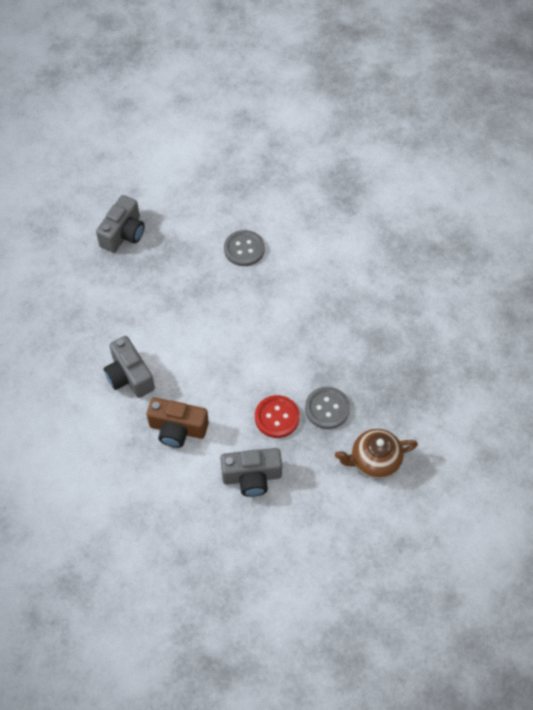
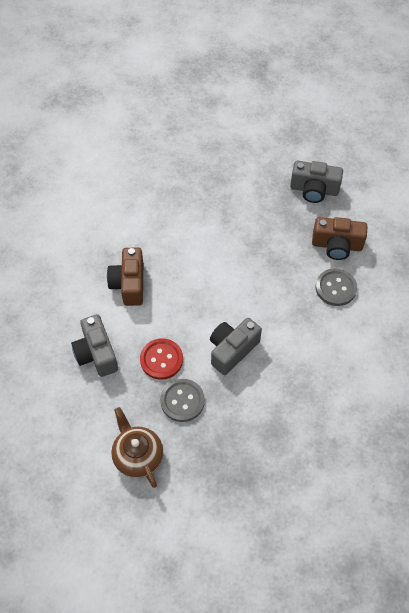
camera: 75 degrees right, 0 degrees up
grey camera [104,336,155,398] -> grey camera moved to [210,318,262,375]
none -> brown camera [312,217,367,260]

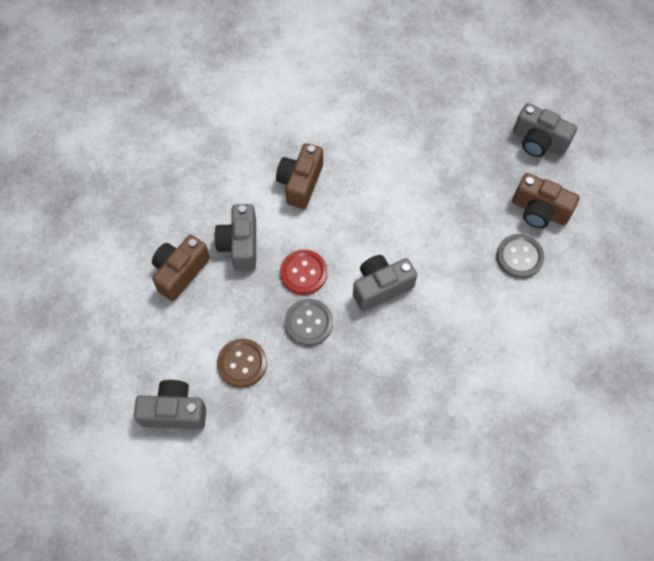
camera: 20 degrees right, 5 degrees up
brown teapot [111,407,163,488] -> brown button [217,339,267,388]
none -> grey camera [133,380,206,429]
none -> brown camera [152,235,210,301]

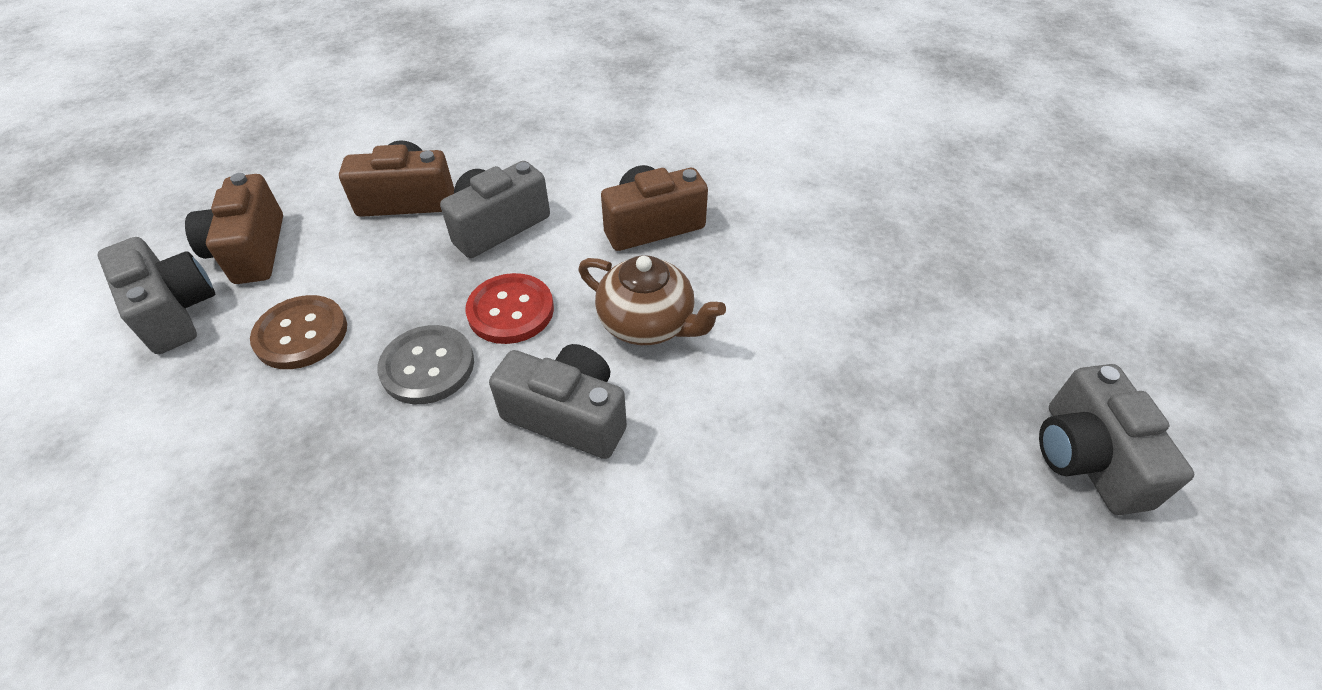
camera: 50 degrees right, 15 degrees down
grey button [496,234,545,278] -> none
brown camera [513,173,580,228] -> brown camera moved to [185,173,283,284]
none -> brown teapot [578,255,726,345]

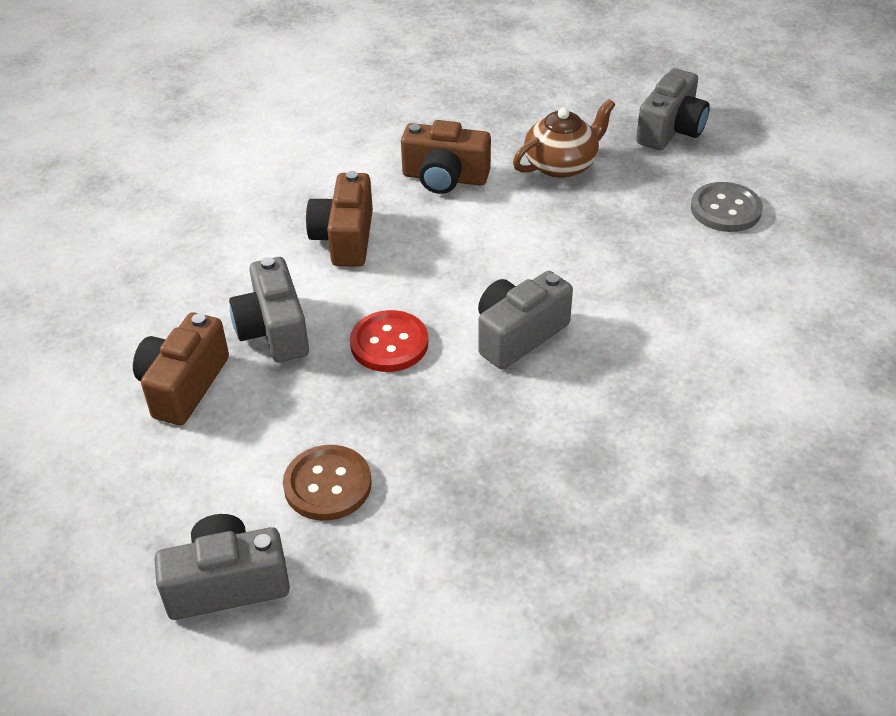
camera: 65 degrees left, 5 degrees down
brown camera [185,173,283,284] -> brown camera moved to [401,120,491,194]
grey button [377,325,474,404] -> grey button moved to [691,182,763,232]
brown teapot [578,255,726,345] -> brown teapot moved to [513,99,616,178]
grey camera [1039,364,1194,515] -> grey camera turned 75 degrees counterclockwise [636,68,710,150]

